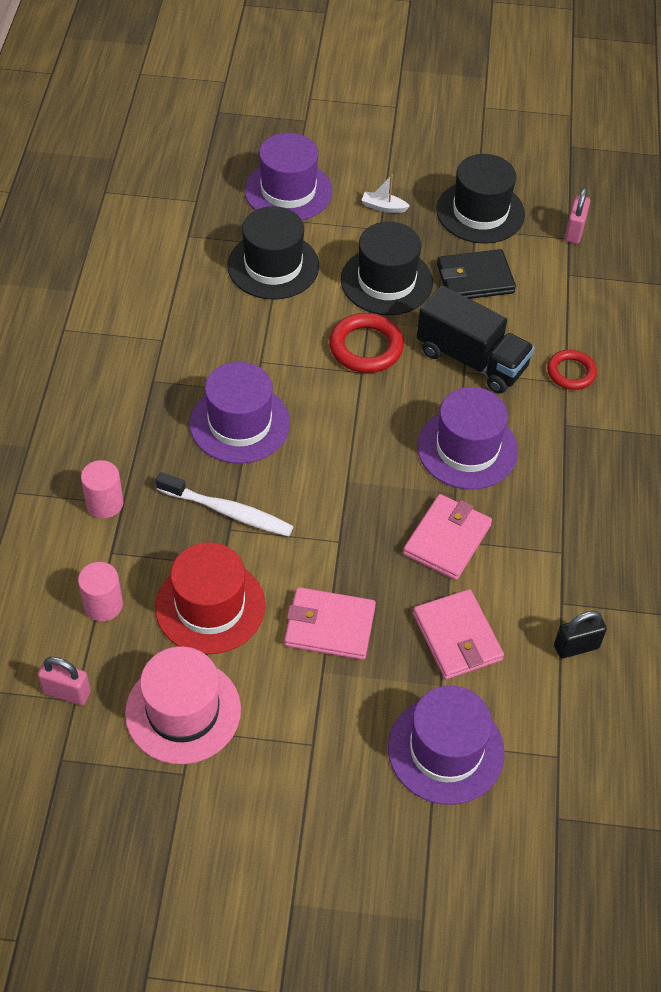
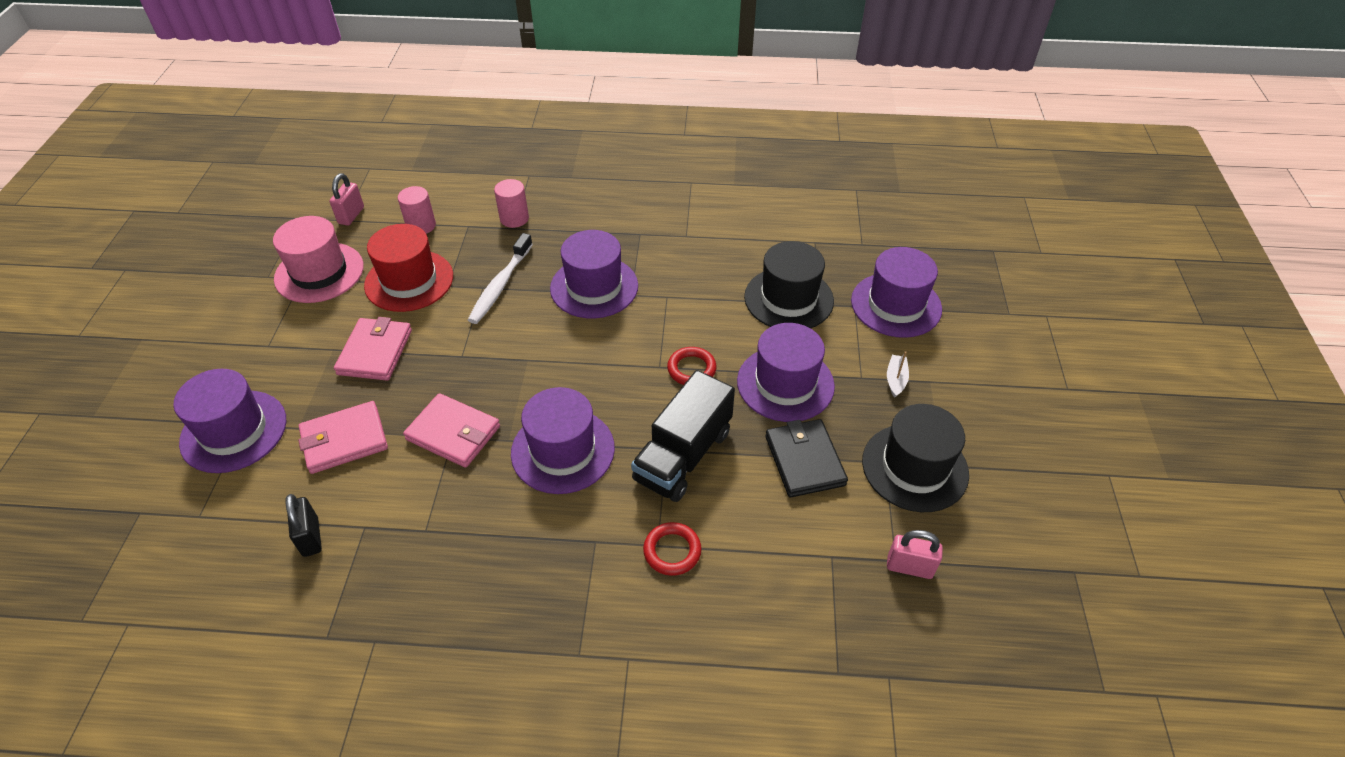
camera: 90 degrees right, 5 degrees down
red ring [329,313,404,373] -> red ring [667,347,716,385], size x0.66
black hat [341,222,433,315] -> purple hat [737,323,835,422]

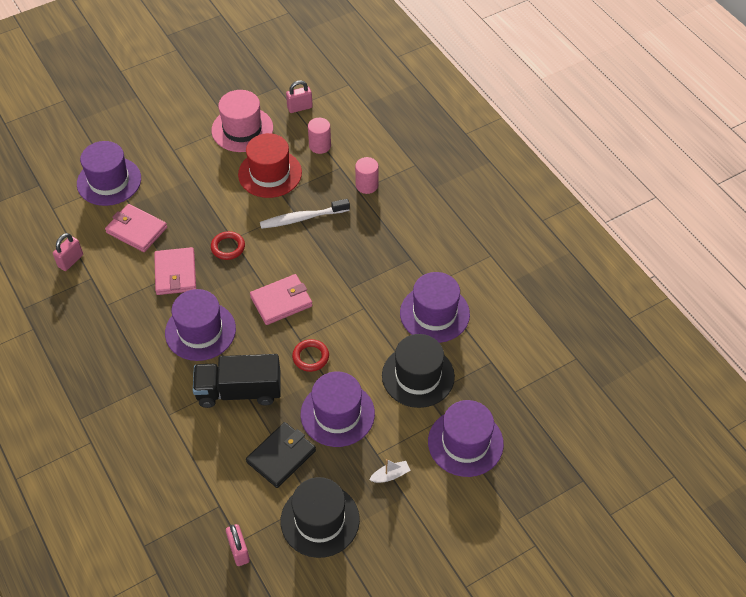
camera: 55 degrees right, 5 degrees up
black padlock [286,494,322,557] -> pink padlock [53,233,83,271]
pink wallet [334,317,412,381] -> pink wallet moved to [250,274,313,325]
purple hat [550,230,638,319] -> purple hat moved to [400,272,470,343]
red ring [643,522,702,576] -> red ring moved to [211,231,245,260]

